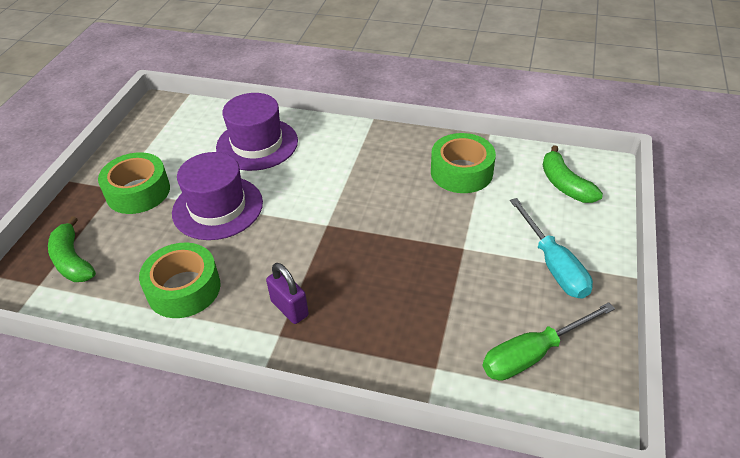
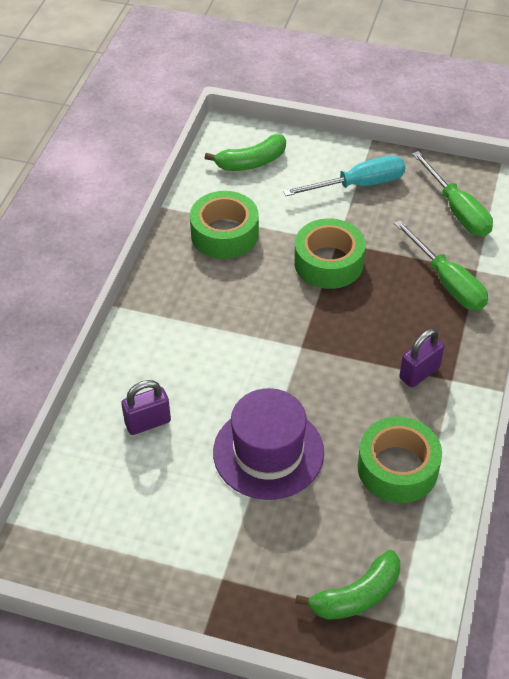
camera: 90 degrees left, 5 degrees up
green tape [98,152,170,214] -> green tape moved to [294,218,365,289]
purple hat [216,93,298,171] -> purple padlock [121,380,171,435]
none -> green screwdriver [394,220,488,311]

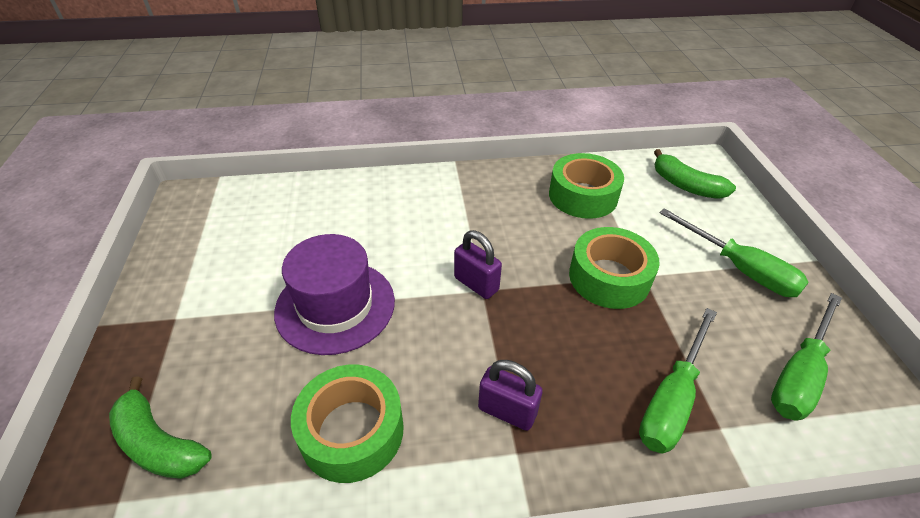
camera: 65 degrees right, 5 degrees down
purple padlock [121,380,171,435] -> purple padlock moved to [454,230,502,299]
turquoise screwdriver [283,156,405,196] -> green screwdriver [659,208,809,297]

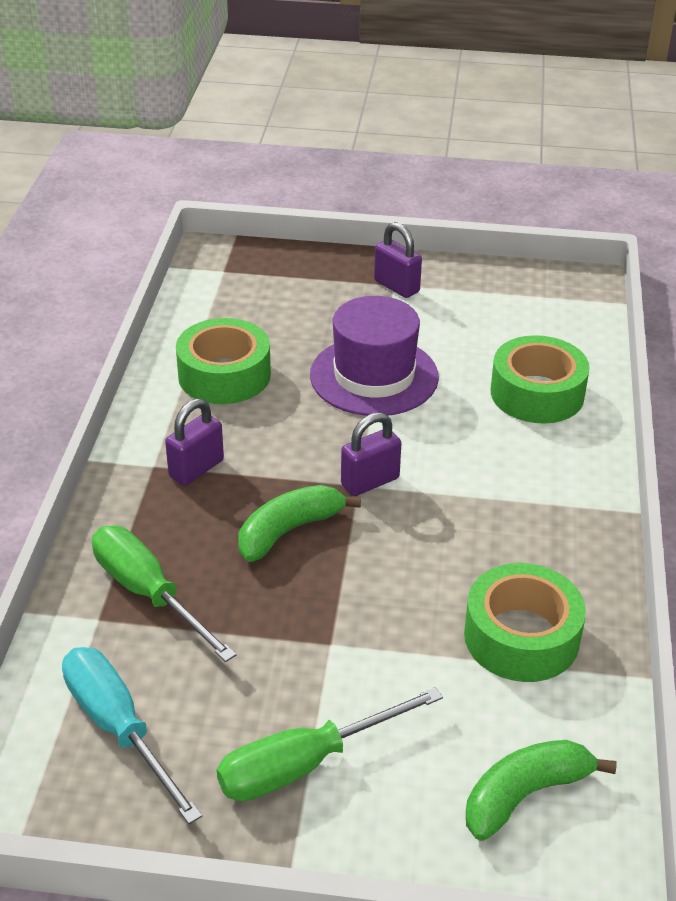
camera: 105 degrees right, 5 degrees down
green banana [109,376,212,479] -> green banana moved to [238,485,361,562]
green tape [569,227,660,309] -> green tape moved to [491,335,590,423]
green screwdriver [771,293,842,421] -> turquoise screwdriver [62,647,202,824]
none -> purple padlock [374,222,422,298]

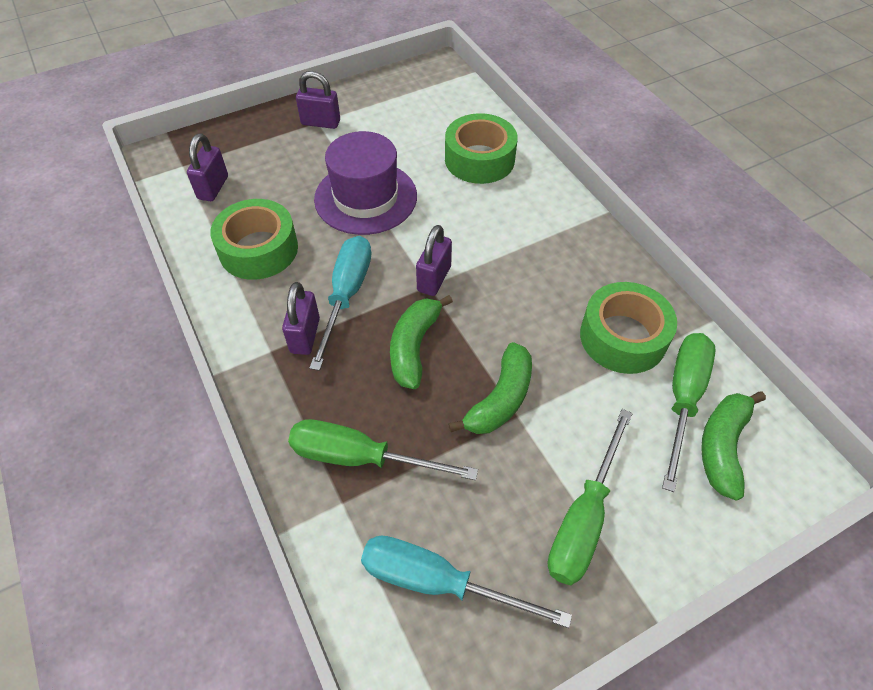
camera: 35 degrees left, 15 degrees up
none -> purple padlock [187,133,228,201]
none -> turquoise screwdriver [309,236,372,371]
none -> green banana [448,342,532,434]
none -> green screwdriver [662,333,716,492]

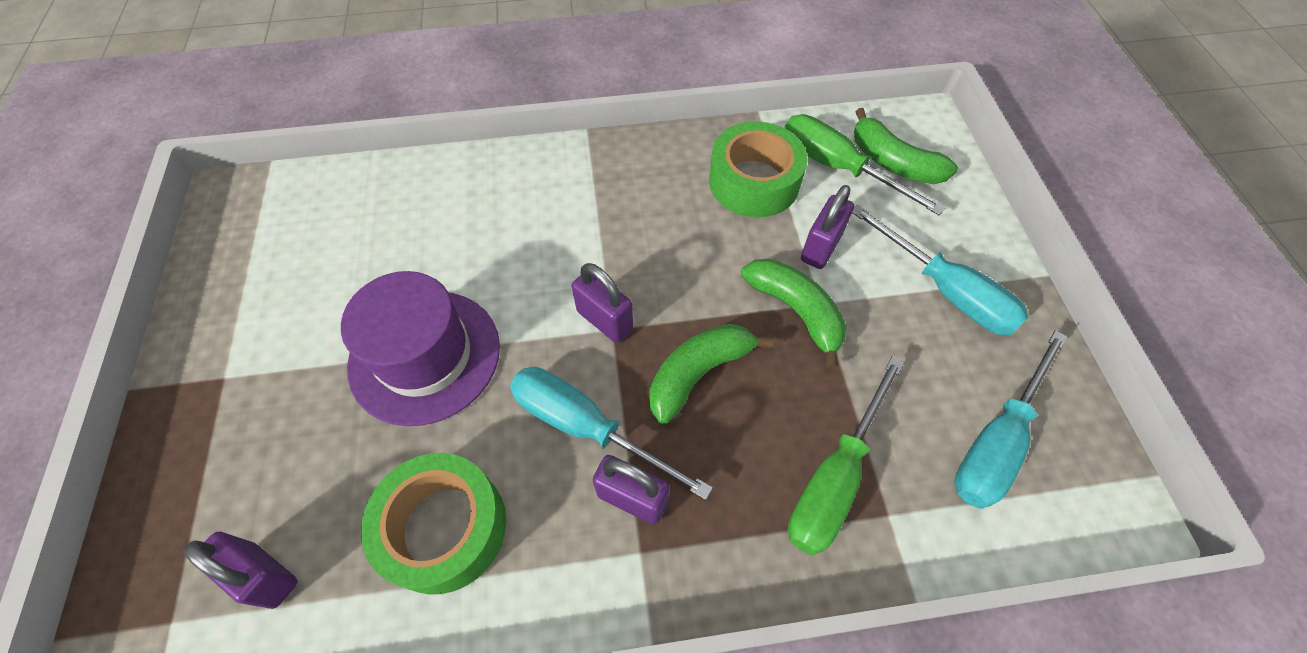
camera: 70 degrees left, 5 degrees up
purple padlock [296,71,340,129] -> purple padlock moved to [801,185,854,269]
green banana [390,295,453,389] -> green banana turned 105 degrees clockwise [649,324,773,424]
green tape [445,113,518,184] -> none
green screwdriver [548,409,633,586] -> turquoise screwdriver [852,205,1029,335]

